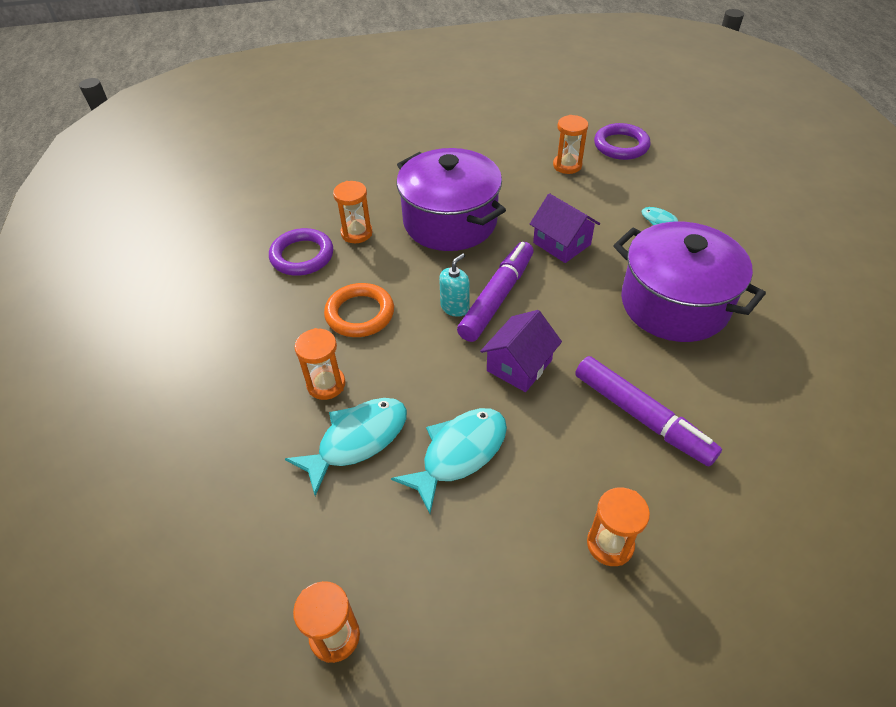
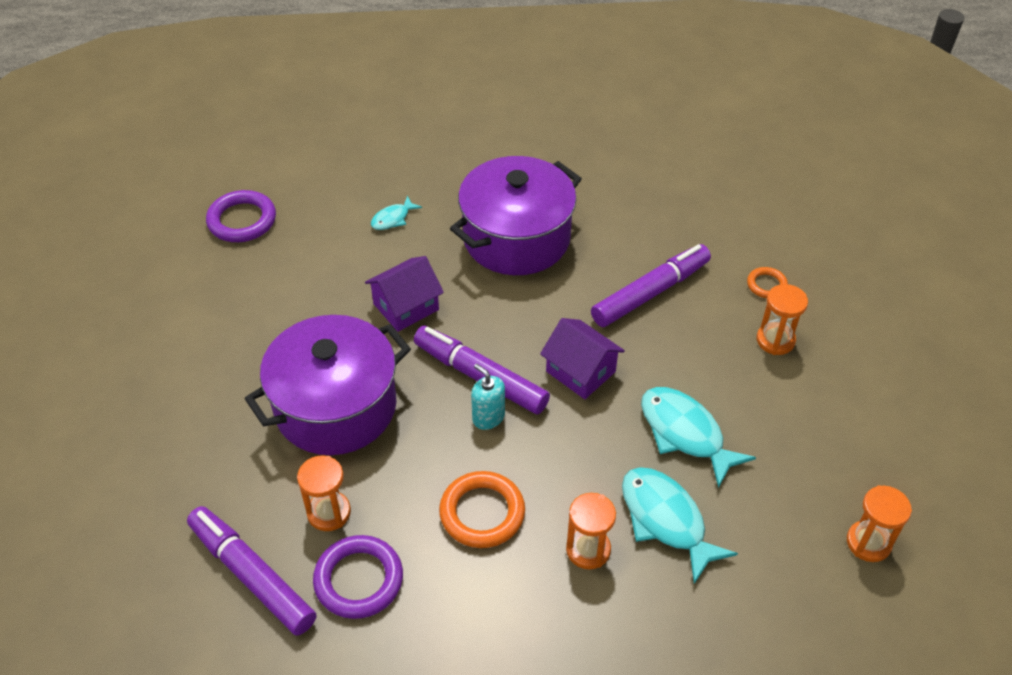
camera: 85 degrees left, 0 degrees up
orange hourglass [553,115,588,174] -> none
none -> purple marker [187,506,316,635]
none -> orange ring [747,267,788,298]

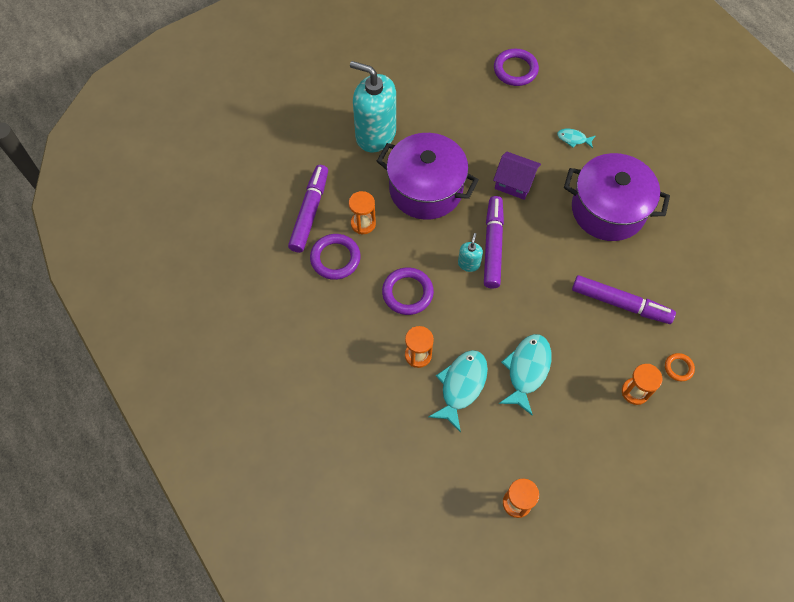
camera: 60 degrees right, 15 degrees up
orange ring [439,471,525,548] -> purple ring [382,267,434,315]
purple house [540,318,625,399] -> none
none -> turquoise soap dispenser [350,61,396,153]

